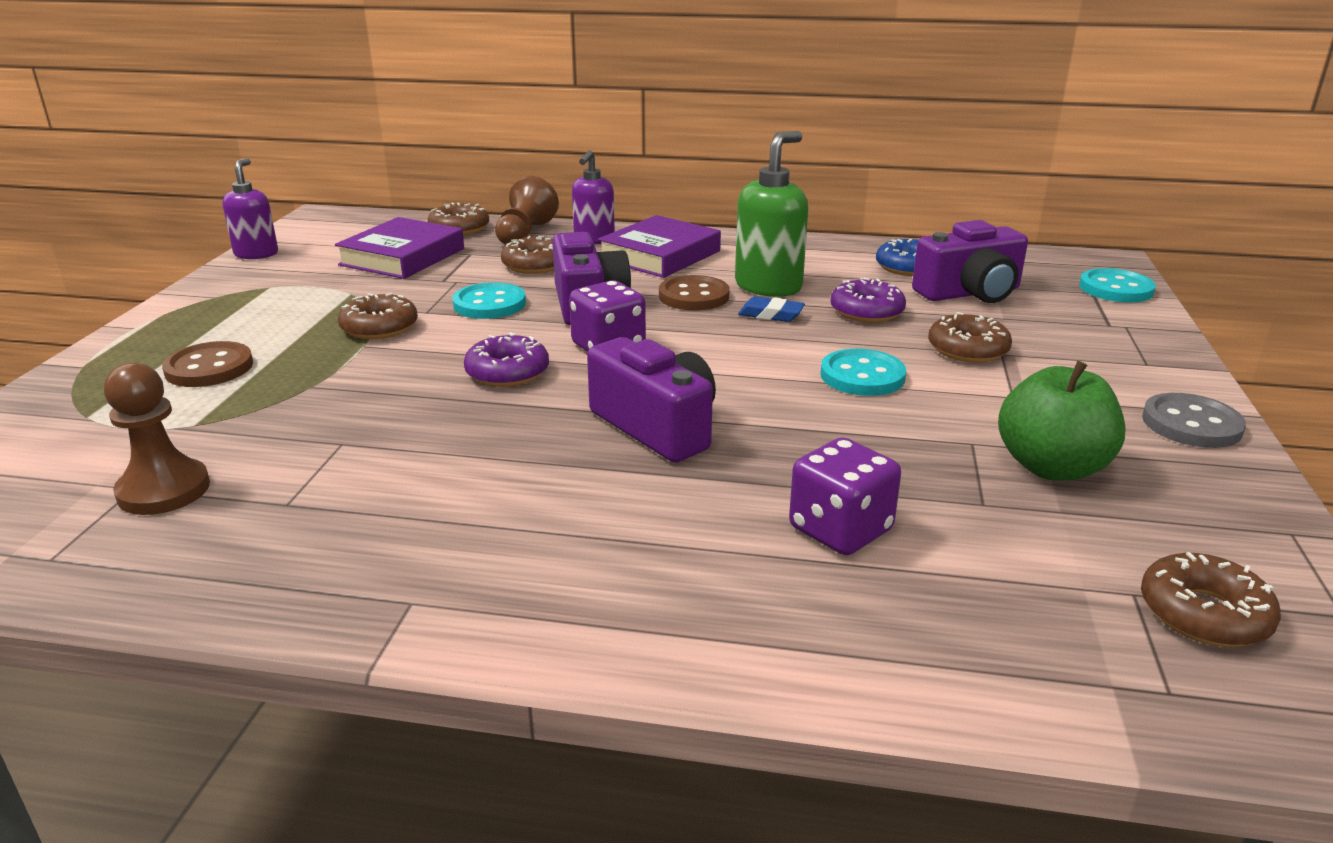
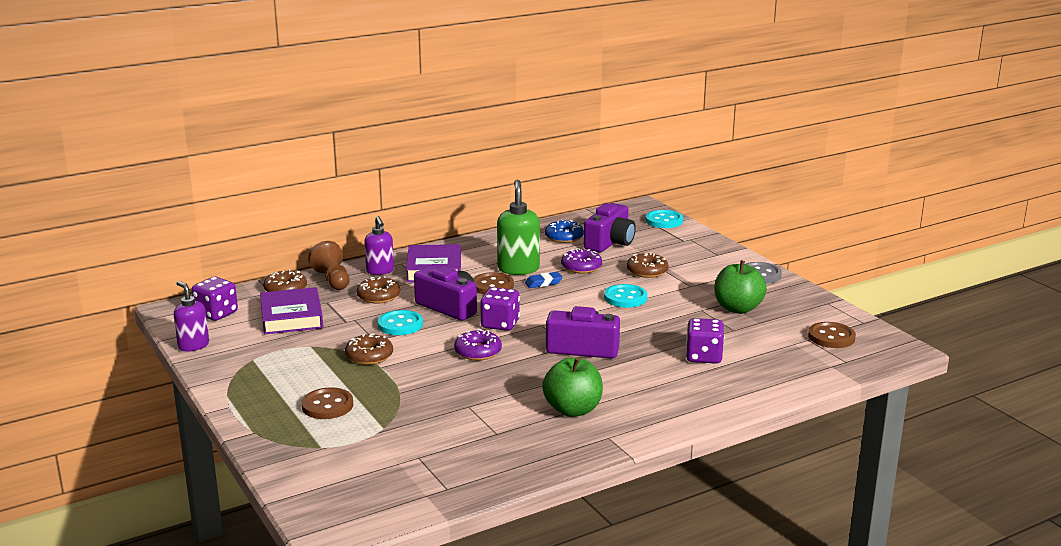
camera: 40 degrees left, 5 degrees down
brown pawn [104,362,210,515] -> none
brown donut [1141,552,1281,647] -> brown button [808,322,856,348]
none -> purple dice [192,277,238,321]
none -> green apple [542,357,603,417]

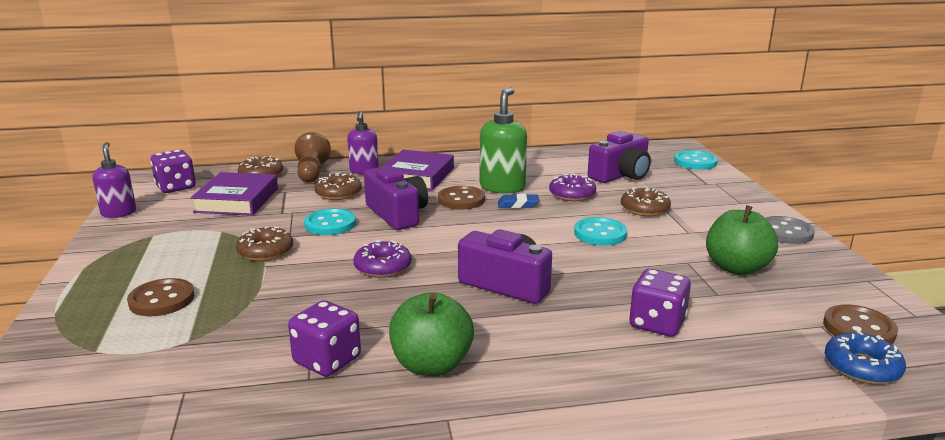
camera: 20 degrees right, 0 degrees up
purple dice [480,287,520,331] -> purple dice moved to [288,300,361,377]
blue donut [545,219,584,243] -> blue donut moved to [825,331,906,384]

